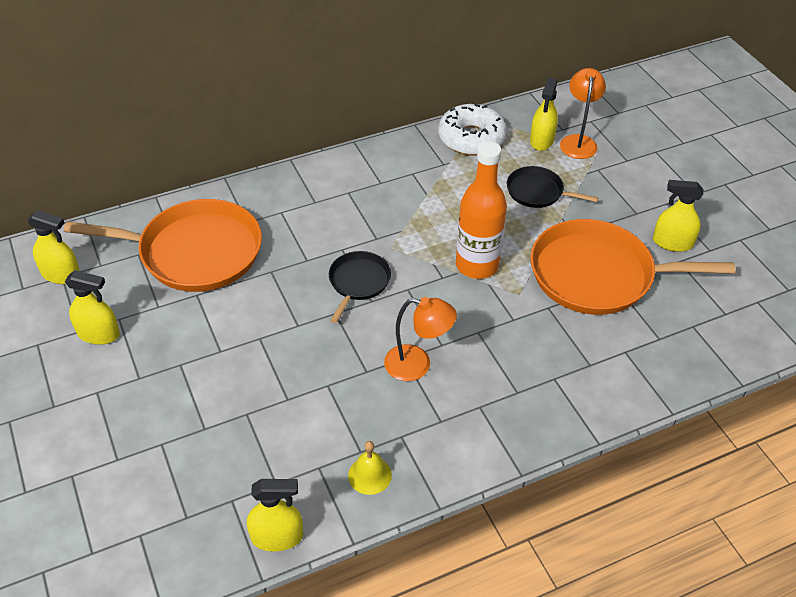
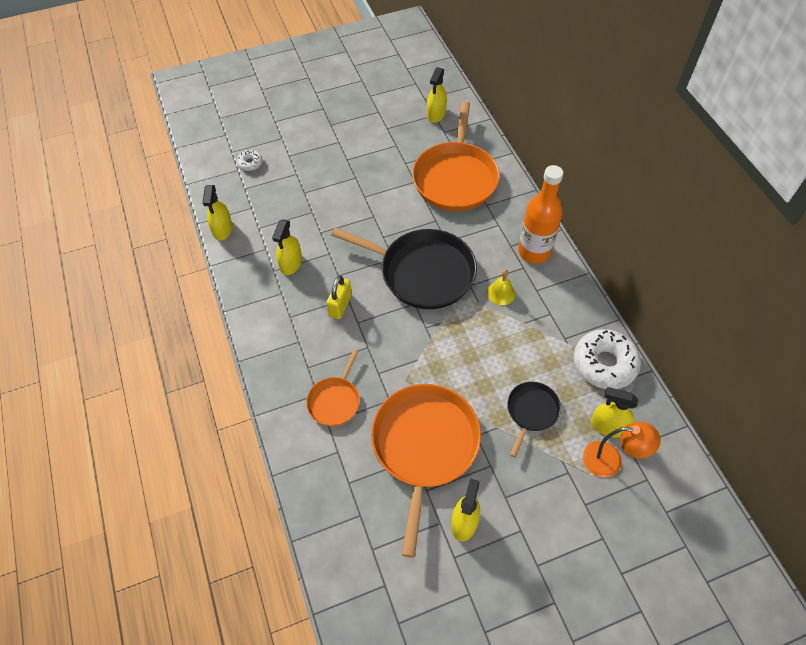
camera: 95 degrees right, 10 degrees up
yellow spray bottle [65,270,120,345] -> yellow spray bottle moved to [272,219,302,275]
black pan [329,251,391,323] -> black pan [331,228,477,309], size x1.98
yellow bell [348,441,392,495] -> yellow bell moved to [487,269,516,305]
orange lamp [384,297,457,381] -> yellow padlock [326,276,352,319]
orange bottle [456,141,507,279] -> orange bottle moved to [518,165,563,264]
none -> white donut [237,150,263,171]
none -> orange pan [306,350,360,426]

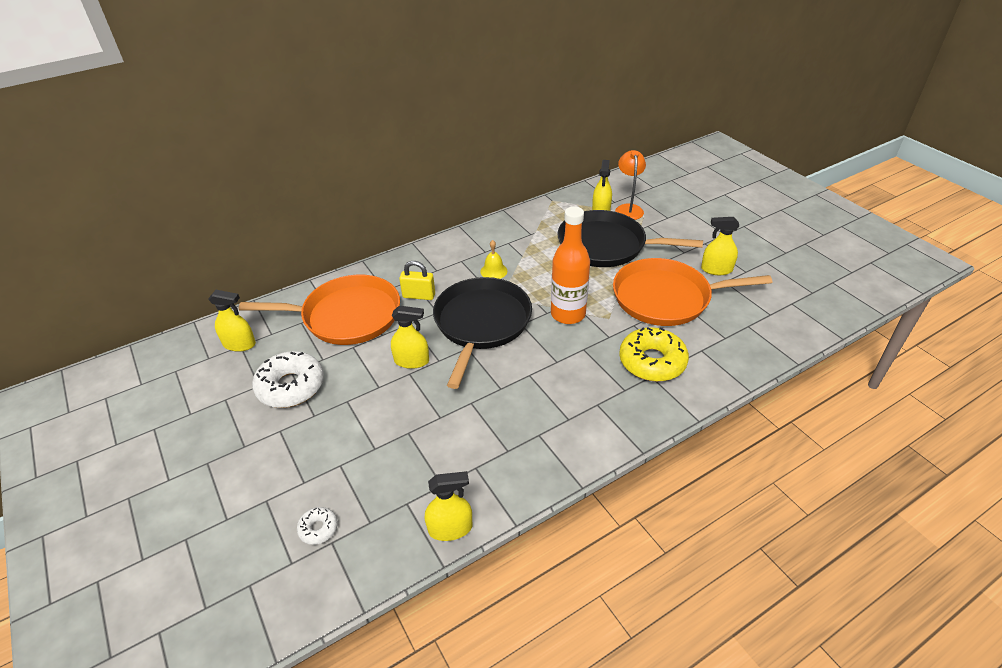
camera: 100 degrees left, 15 degrees down
yellow spray bottle [272,219,302,275] -> yellow spray bottle moved to [391,306,429,369]
orange pan [306,350,360,426] -> yellow donut [619,327,689,382]
yellow padlock [326,276,352,319] -> yellow padlock moved to [399,261,435,300]
black pan [507,382,561,457] -> black pan [557,210,703,267], size x1.98
orange bottle [518,165,563,264] -> orange bottle moved to [551,207,590,324]
white donut [574,329,641,389] -> white donut moved to [252,351,324,408]

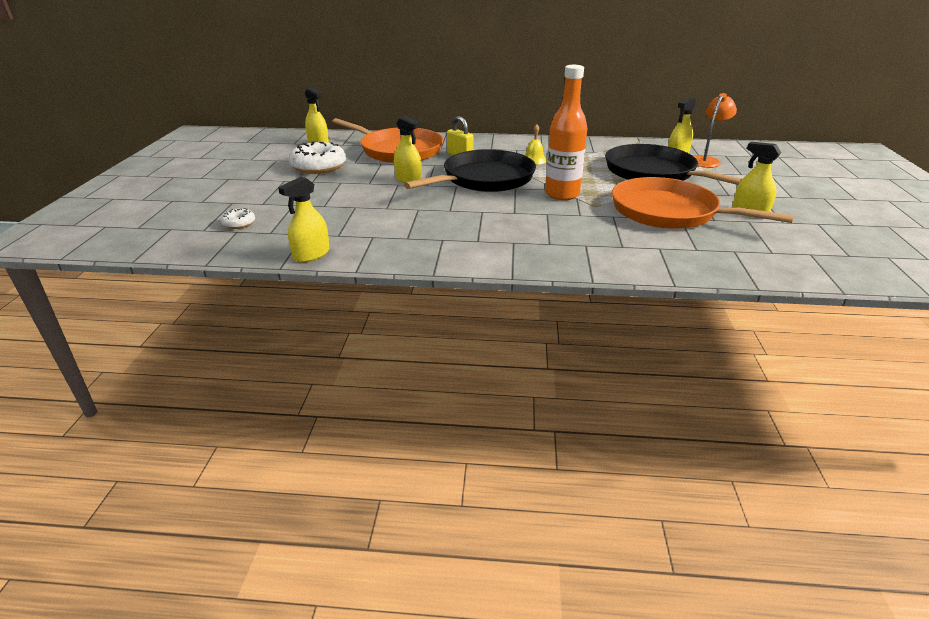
camera: 35 degrees right, 10 degrees down
yellow spray bottle [425,471,472,541] -> yellow spray bottle turned 105 degrees clockwise [278,176,330,263]
yellow donut [619,327,689,382] -> none

